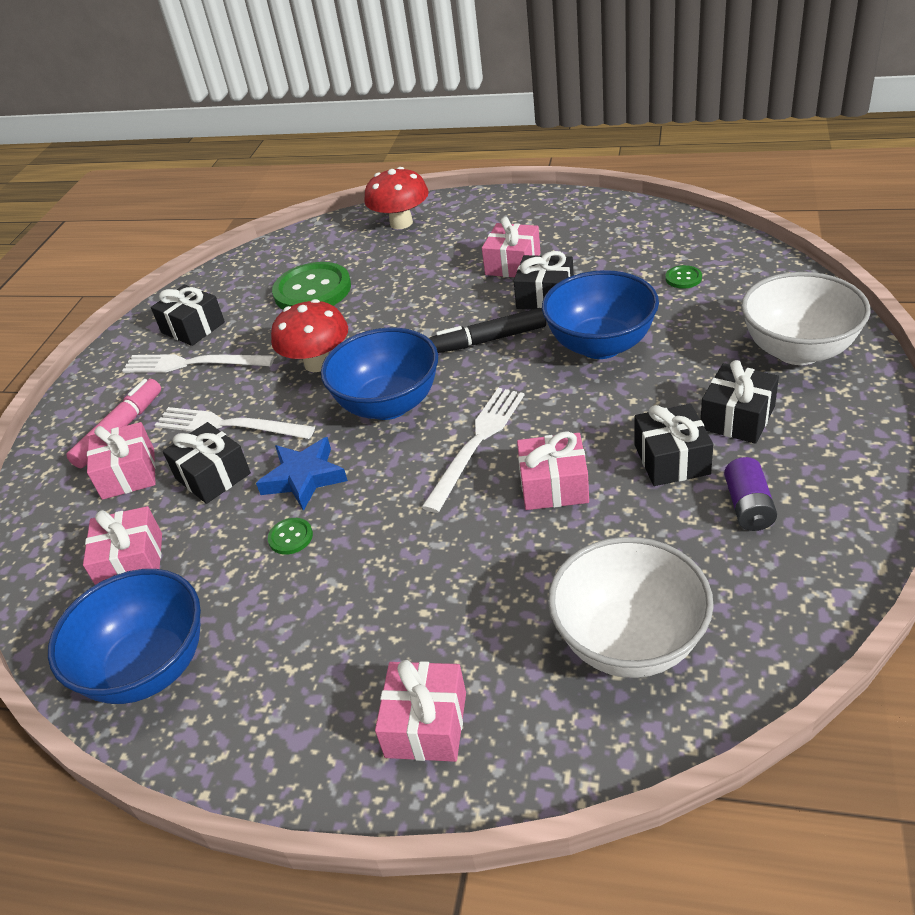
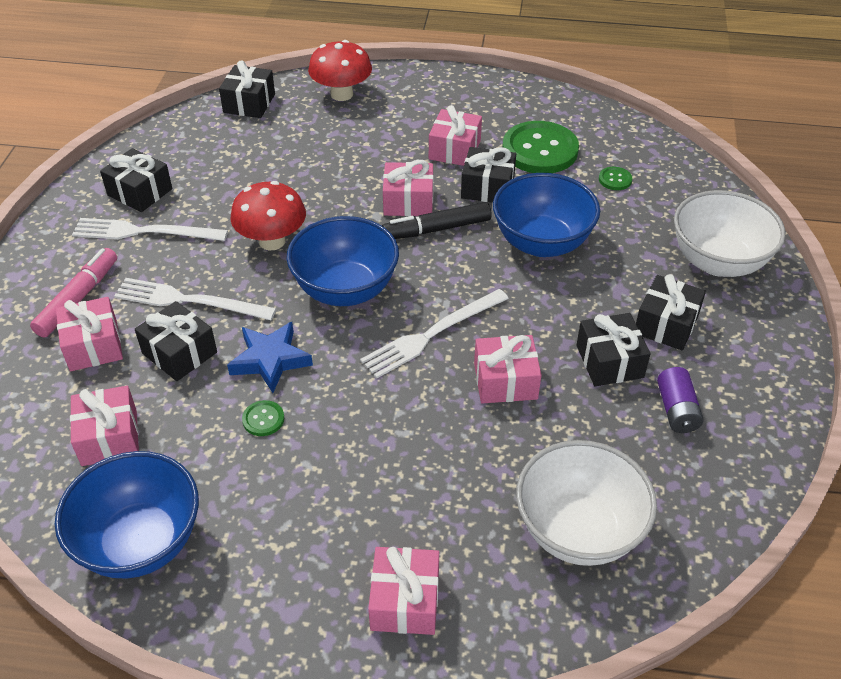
camera: 10 degrees left, 5 degrees up
green button [272,262,351,310] -> green button moved to [502,121,579,173]
white fork [422,388,524,513] -> white fork turned 150 degrees counterclockwise [360,289,509,378]
none -> black gift [219,60,275,118]
none -> pink gift [383,160,434,216]

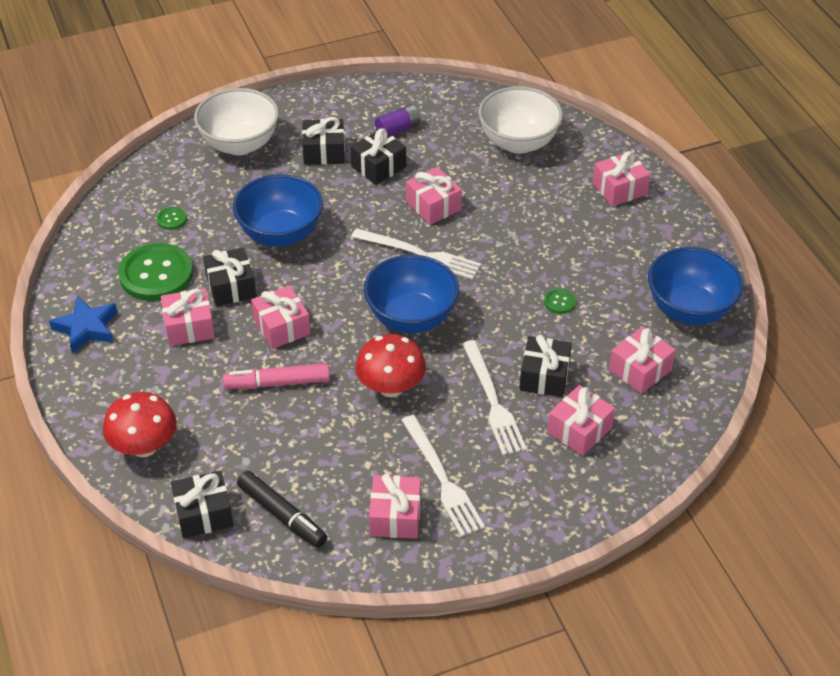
camera: 120 degrees left, 0 degrees up
pink marker [30,248,117,338] -> pink marker moved to [223,363,330,389]
black gift [100,148,172,212] -> pink gift [369,474,421,539]
blue star [227,322,313,393] -> blue star moved to [49,296,118,354]
black marker [382,202,492,239] -> black marker moved to [237,471,327,548]

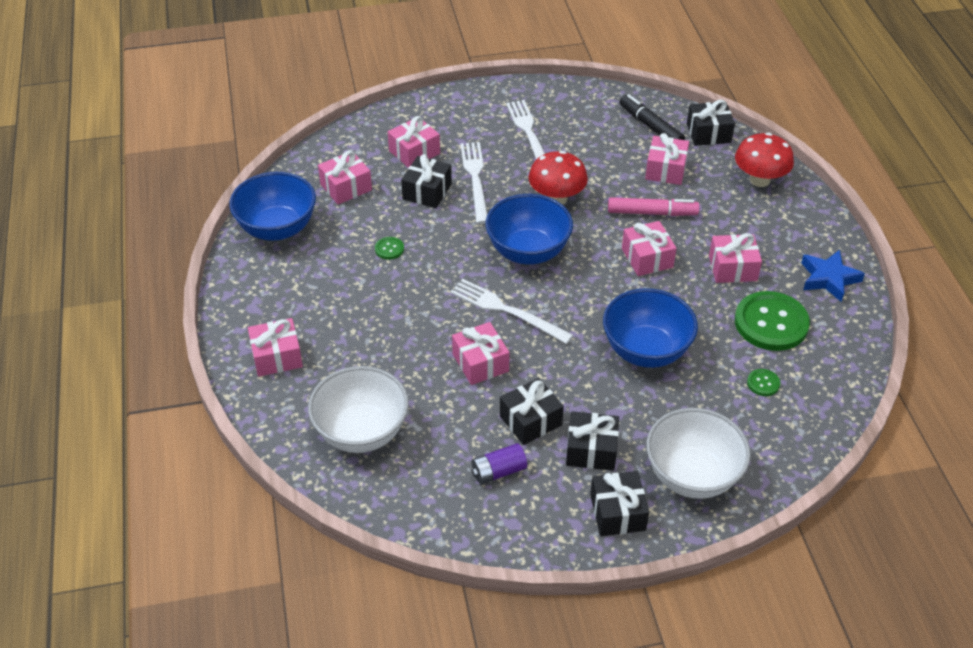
camera: 170 degrees left, 0 degrees up
black gift [203,248,256,307] -> black gift moved to [590,471,649,536]
pink gift [369,474,421,539] -> pink gift moved to [645,133,689,185]

